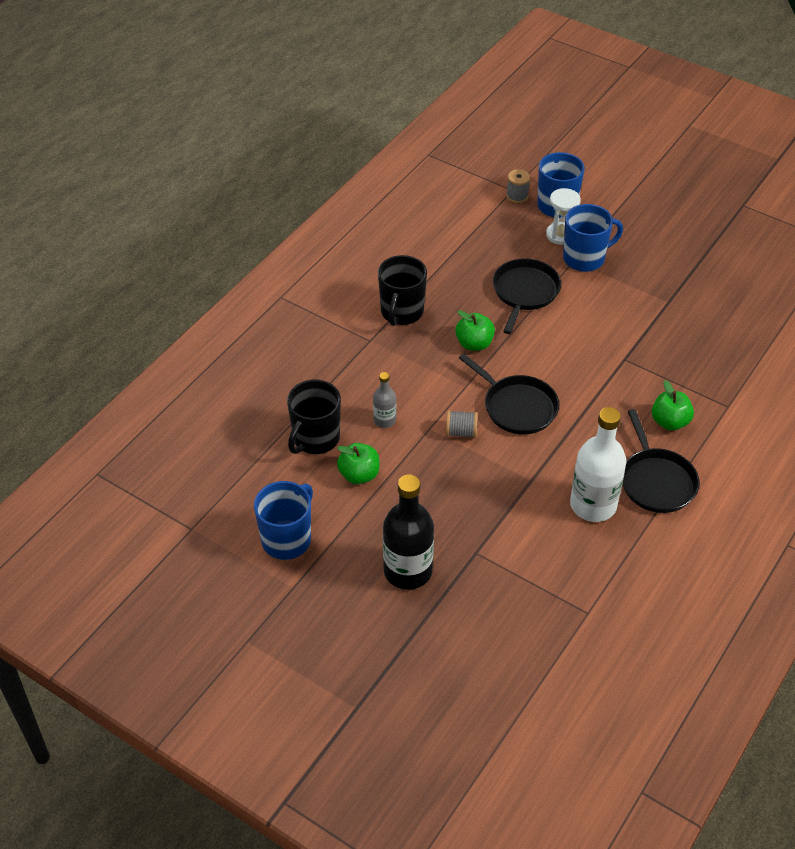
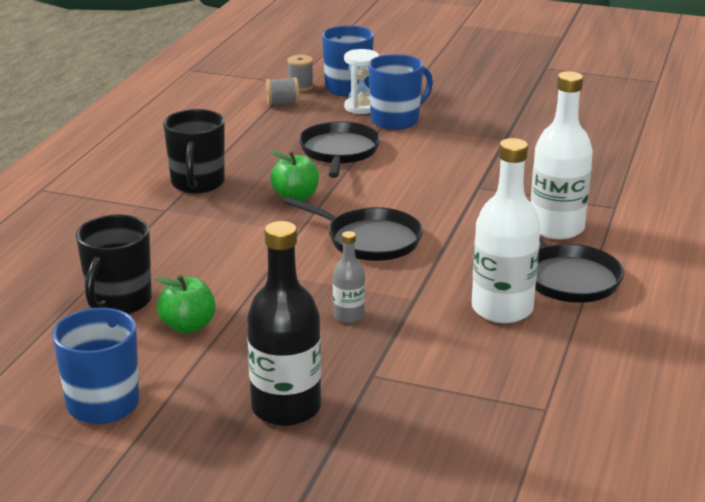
camera: 15 degrees left, 20 degrees down
grey bottle [373,372,396,428] -> grey bottle moved to [333,231,365,323]
grey spool [446,410,478,438] -> grey spool moved to [266,77,299,106]
green apple [652,380,694,431] -> white bottle [531,71,593,239]

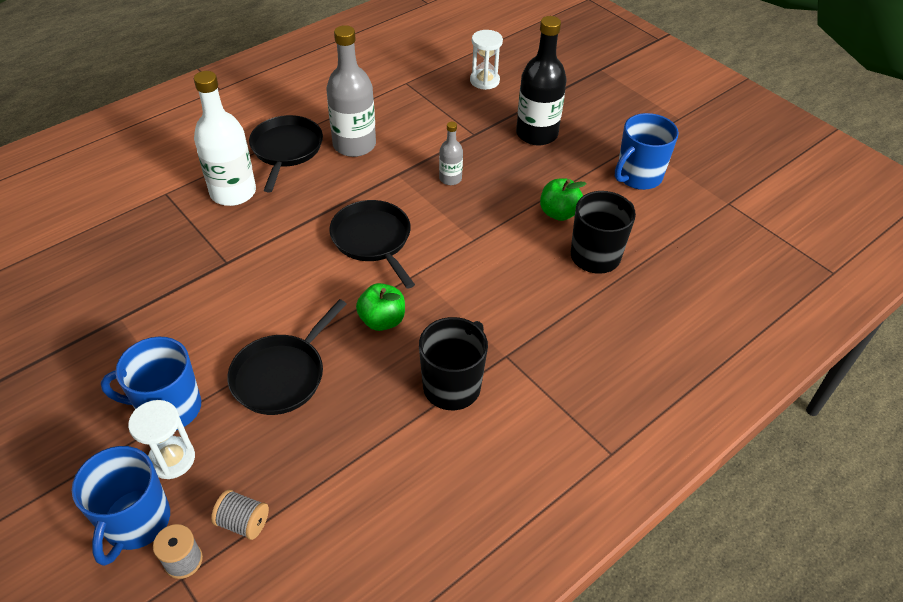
camera: 150 degrees left, 20 degrees up
white bottle [472,138,541,323] -> grey bottle [326,25,376,157]
none -> white hourglass [470,30,503,90]

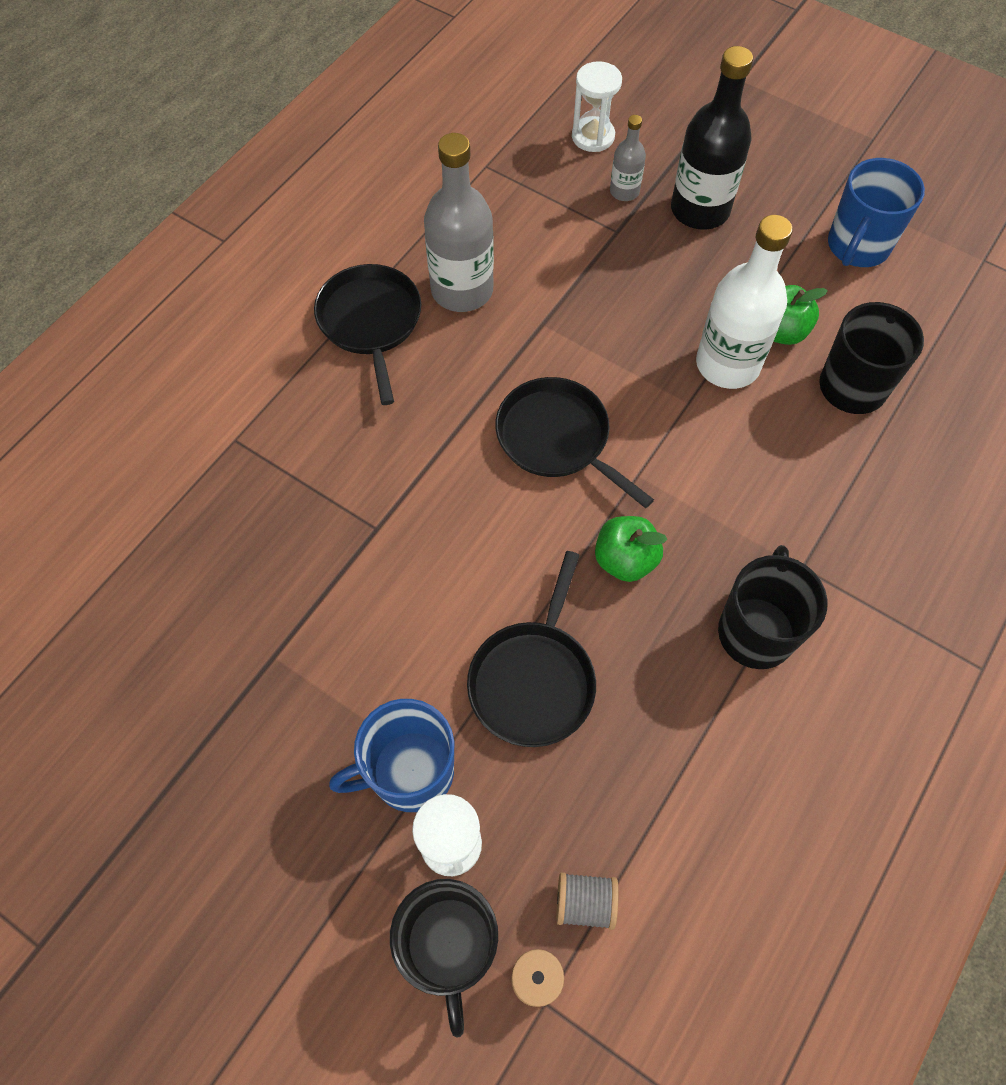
camera: 15 degrees left, 15 degrees up
blue mug [72,446,170,566] -> black mug [390,879,498,1038]
white bottle [194,71,256,206] -> white bottle moved to [696,215,793,389]
grey bottle [439,122,463,185] -> grey bottle moved to [610,115,646,201]

